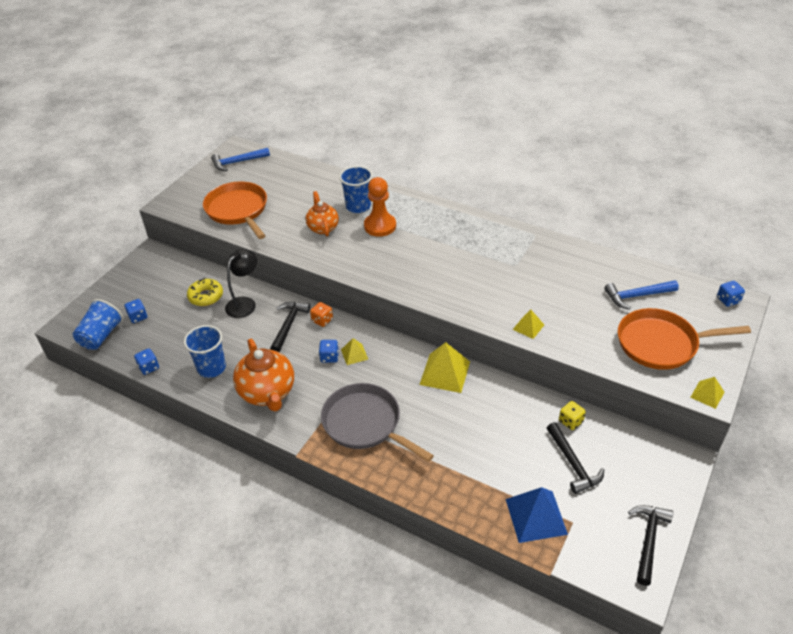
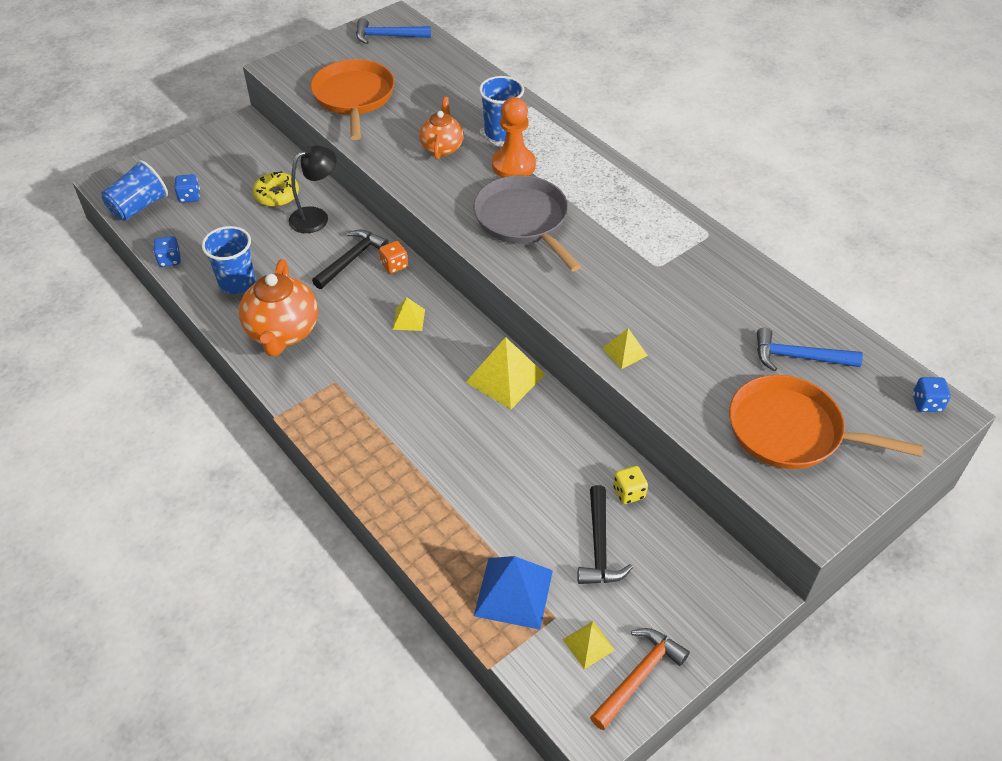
camera: 20 degrees right, 5 degrees up
blue dice [319,340,339,363] -> none
grey pan [321,383,434,462] -> grey pan moved to [474,175,581,271]
black hammer [628,505,673,586] -> orange hammer [590,628,690,730]
yellow pyramid [690,377,725,409] -> yellow pyramid moved to [562,621,615,669]

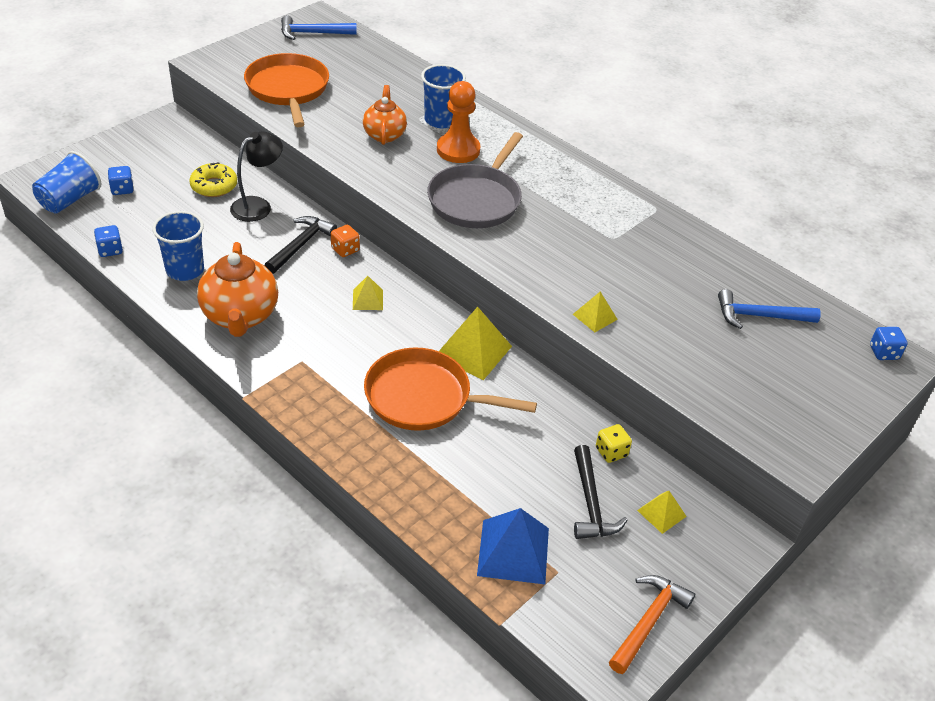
camera: 10 degrees left, 5 degrees down
grey pan [474,175,581,271] -> grey pan turned 120 degrees counterclockwise [427,132,523,228]
yellow pyramid [562,621,615,669] -> yellow pyramid moved to [637,491,687,534]
orange pan [729,375,923,469] -> orange pan moved to [364,348,537,431]

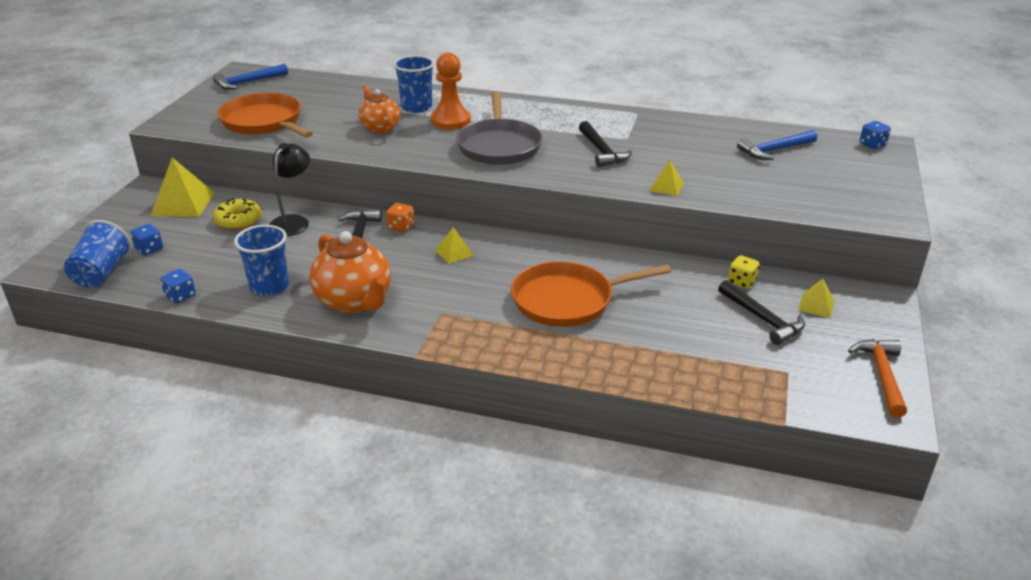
camera: 25 degrees left, 10 degrees down
yellow pyramid [439,307,512,380] -> yellow pyramid moved to [151,157,214,217]
blue pyramid [477,508,549,584] -> none
none -> black hammer [579,121,632,167]

